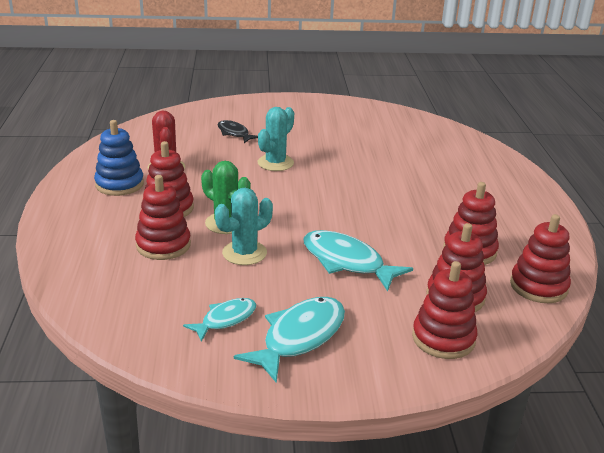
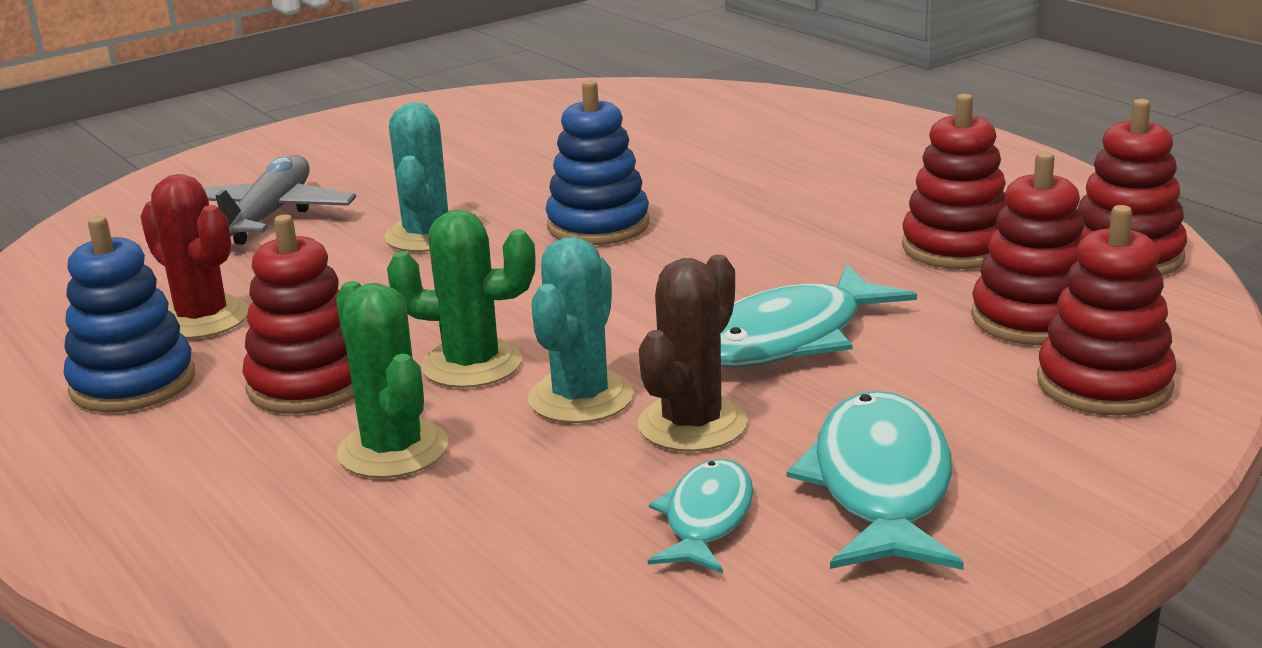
camera: 30 degrees left, 5 degrees down
red stacking toy [135,175,191,260] -> green cactus [336,281,448,478]
black fish [218,120,258,143] -> grey plane [203,155,356,244]
turquoise fish [303,230,413,291] -> turquoise fish turned 45 degrees counterclockwise [721,265,917,367]
none -> blue stacking toy [546,80,650,245]
none -> brown cactus [637,254,747,452]

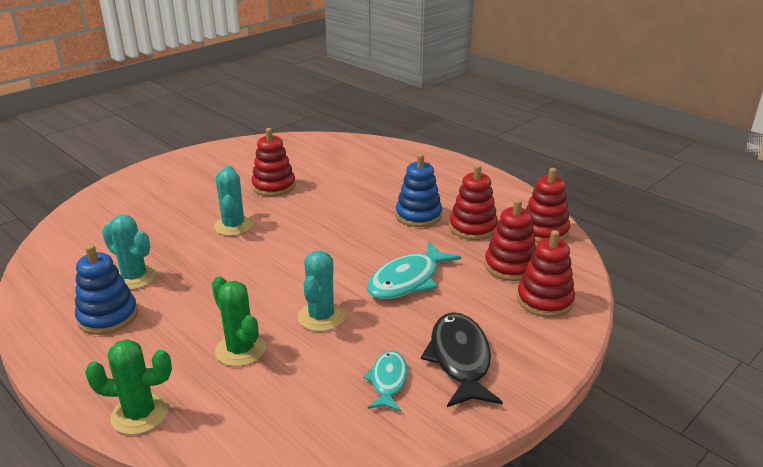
camera: 10 degrees left, 5 degrees up
red cactus [140,174,249,339] -> turquoise cactus [102,214,157,290]
grey plane [203,155,356,244] -> none
red stacking toy [242,214,354,414] -> red stacking toy moved to [251,128,295,196]
green cactus [387,210,536,388] -> green cactus moved to [85,339,172,435]
blue stacking toy [546,80,650,245] -> blue stacking toy moved to [396,154,442,227]
brown cactus [637,254,747,452] -> none
turquoise fish [786,391,964,570] -> black fish [421,312,503,407]

